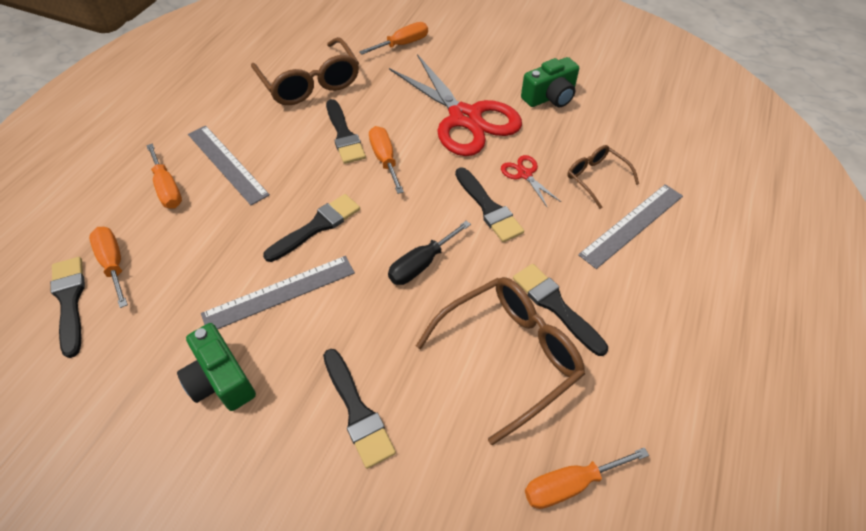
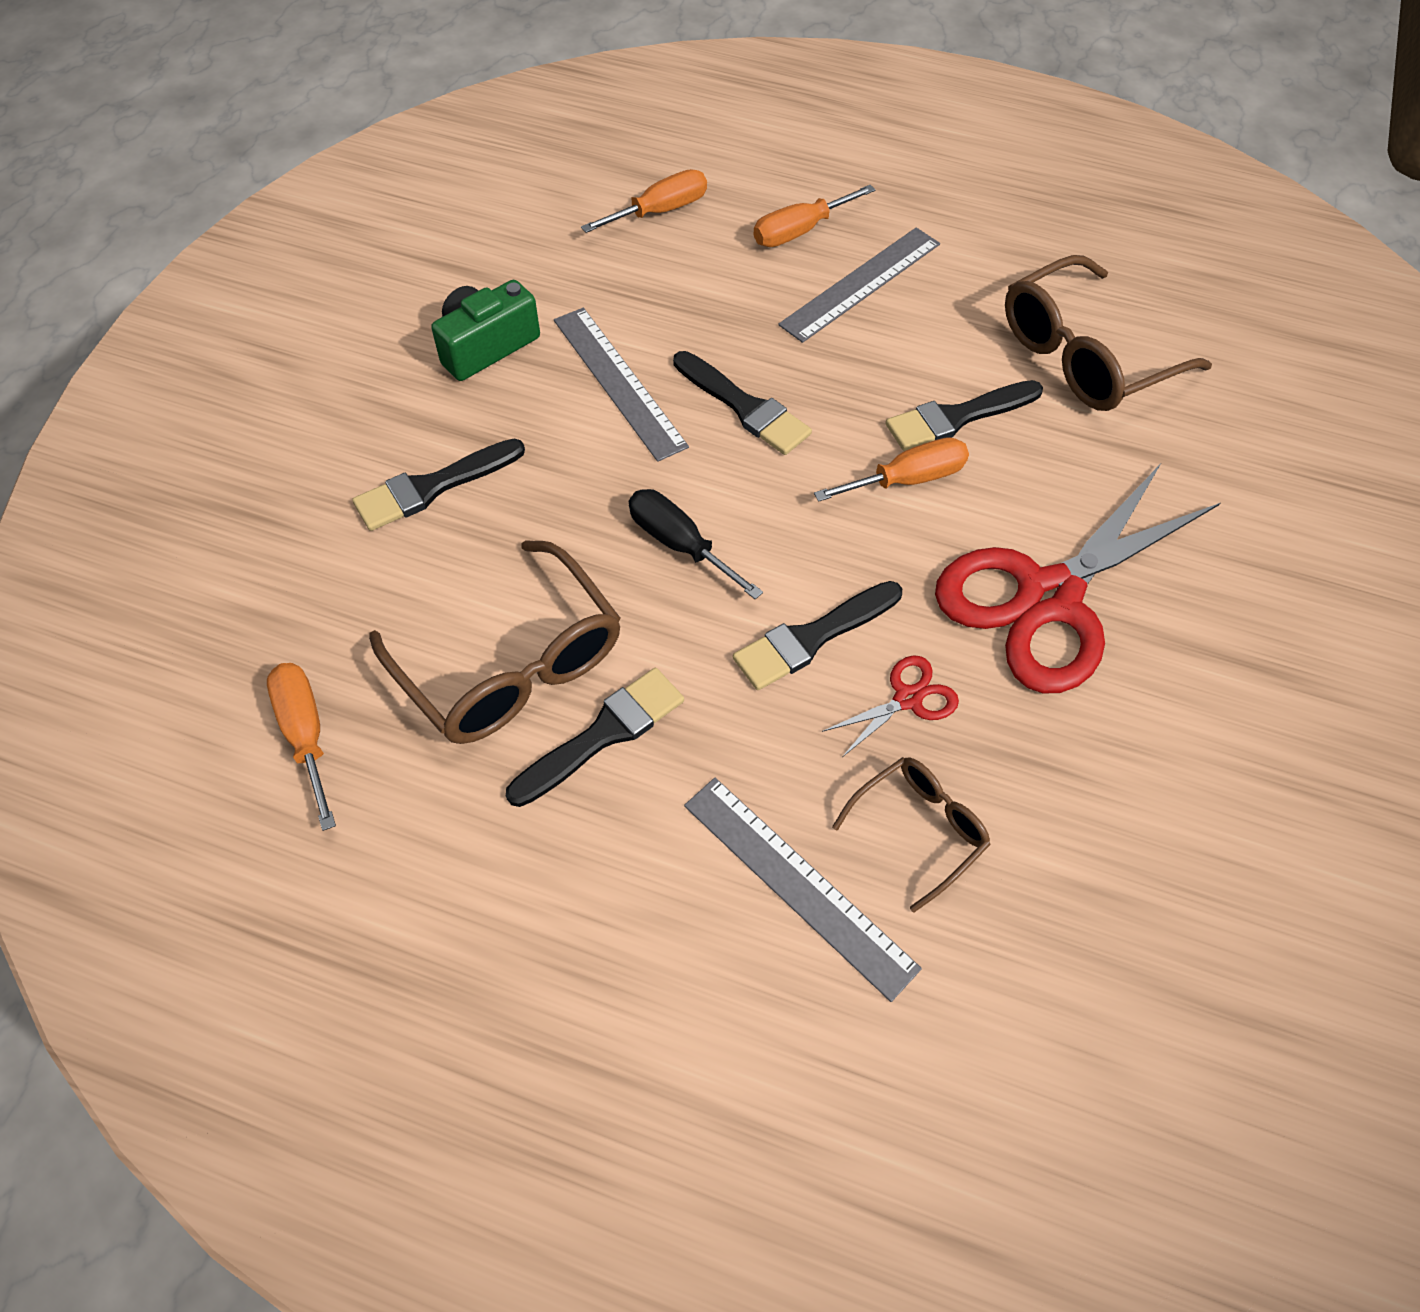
camera: 85 degrees right, 5 degrees up
black brush [50,257,85,358] -> none
orange screwdriver [359,22,428,54] -> none
green camera [521,57,579,107] -> none

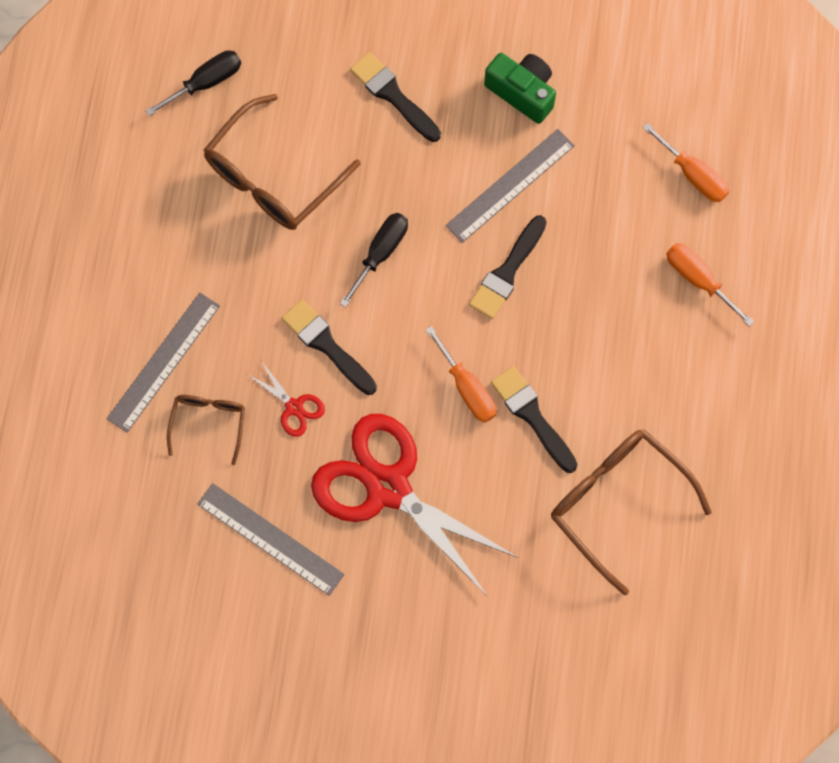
camera: 80 degrees right, 15 degrees up
orange screwdriver [267,663,336,831] -> black screwdriver [145,50,241,116]
black brush [506,668,684,807] -> none
grey ruler [778,228,940,343] -> grey ruler moved to [197,483,345,596]
brown glasses [832,757,991,912] -> brown glasses turned 120 degrees counterclockwise [167,395,245,465]

